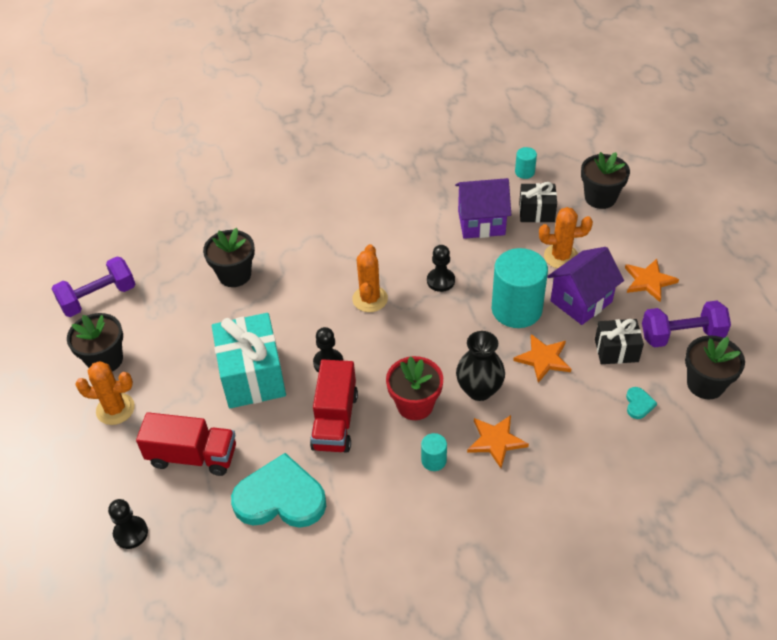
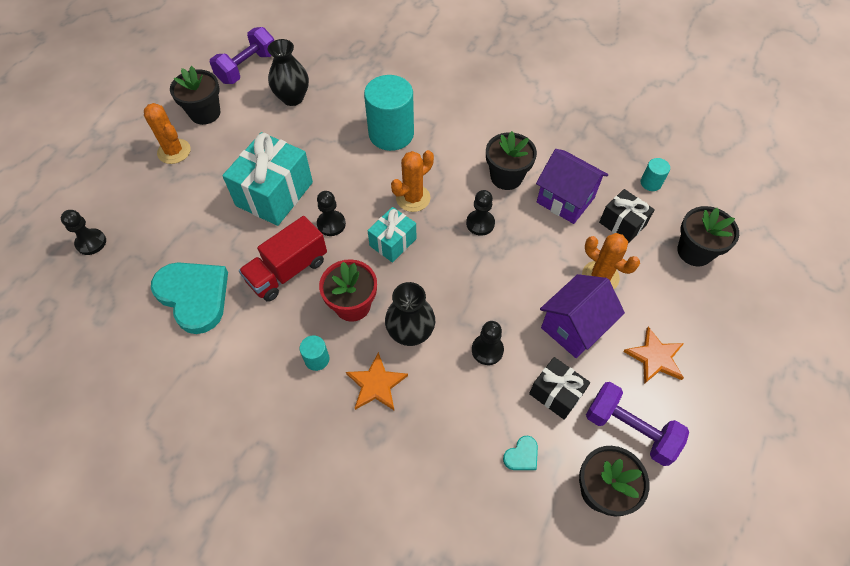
camera: 40 degrees right, 10 degrees up
purple dumbbell [52,256,135,317] -> purple dumbbell turned 60 degrees counterclockwise [210,27,274,84]
red truck [136,412,236,476] -> none
black flower pot [203,228,255,287] -> black flower pot moved to [486,131,537,190]
turquoise cylinder [491,248,548,328] -> turquoise cylinder moved to [364,75,414,151]
orange star [513,334,571,383] -> black pawn [472,321,504,365]
purple house [547,247,624,325] -> purple house turned 45 degrees counterclockwise [540,274,625,358]
none -> black vase [268,39,309,106]
none -> turquoise gift [367,207,416,263]

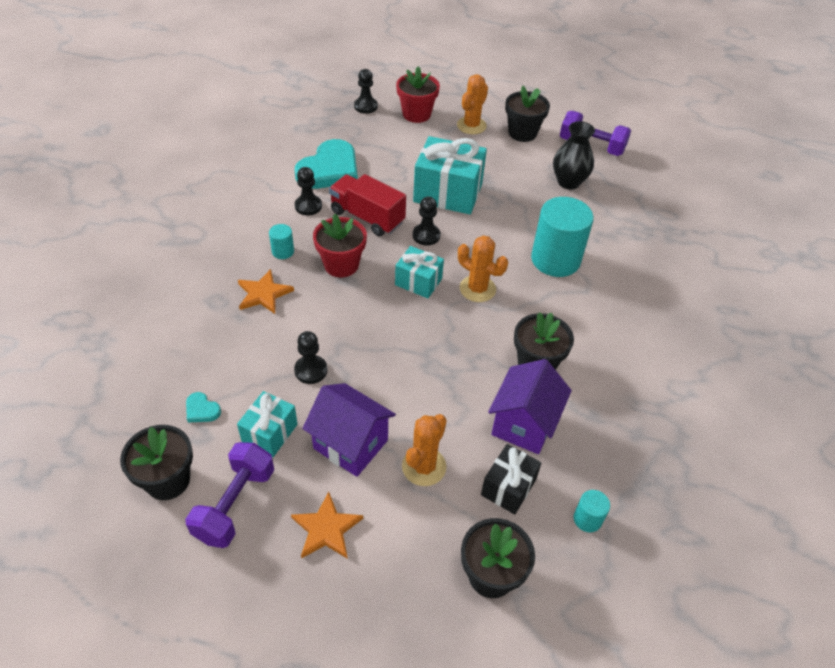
camera: 75 degrees right, 10 degrees down
black vase [385,282,435,346] -> none
black pawn [466,190,495,236] -> black pawn moved to [295,167,322,215]
black gift [529,357,590,420] -> turquoise gift [237,391,297,458]
none -> red flower pot [396,67,440,123]

